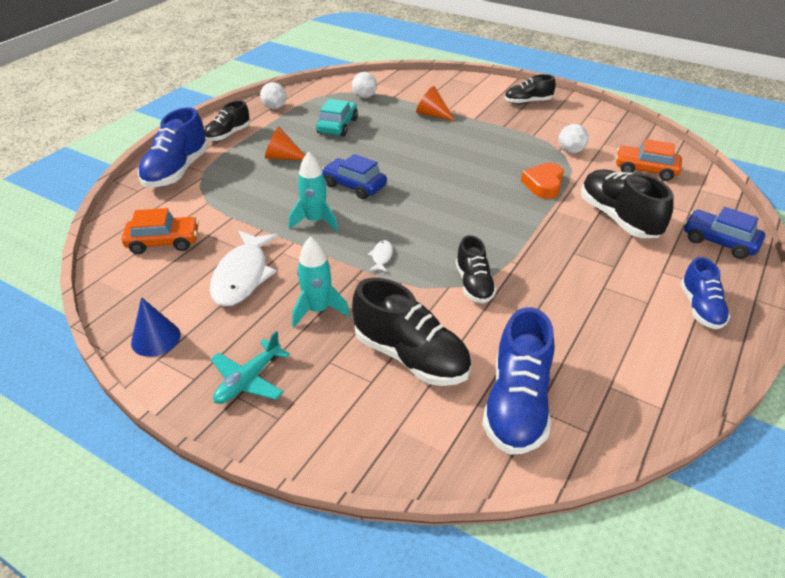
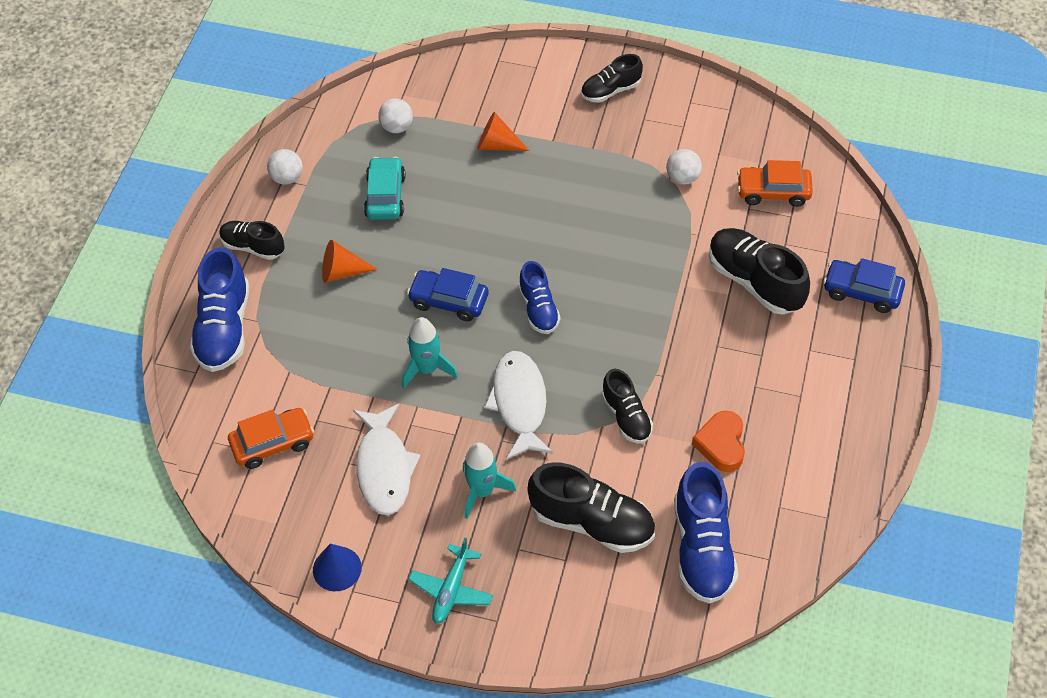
camera: 15 degrees left, 15 degrees up
black shoe [204,101,250,142] -> black shoe turned 90 degrees clockwise [219,221,285,260]
white fish [368,240,393,272] -> white fish [484,351,553,460], size x2.36
orange heart [521,163,564,199] -> orange heart moved to [692,410,745,472]
blue shoe [681,257,730,329] -> blue shoe moved to [519,261,560,334]

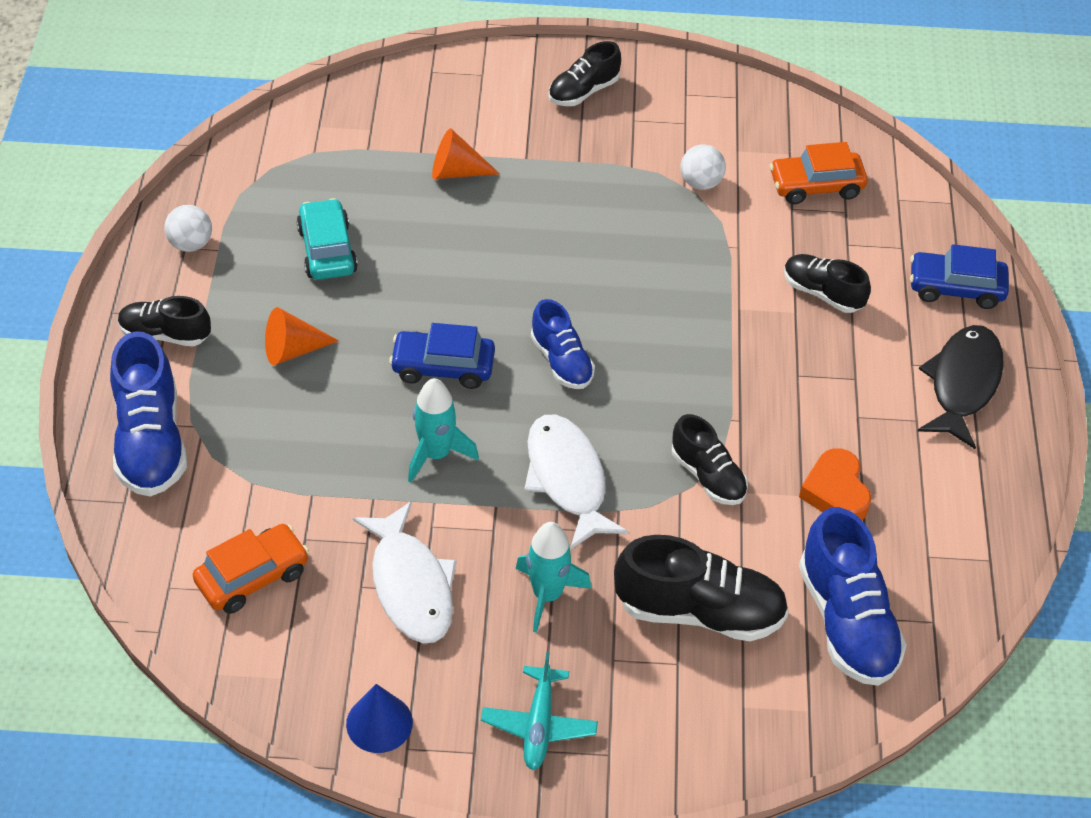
camera: 15 degrees left, 5 degrees down
white ball [378,99,413,133] -> none
black shoe [709,228,810,315] -> black shoe [784,254,871,313], size x0.61
none -> black fish [918,325,1004,449]

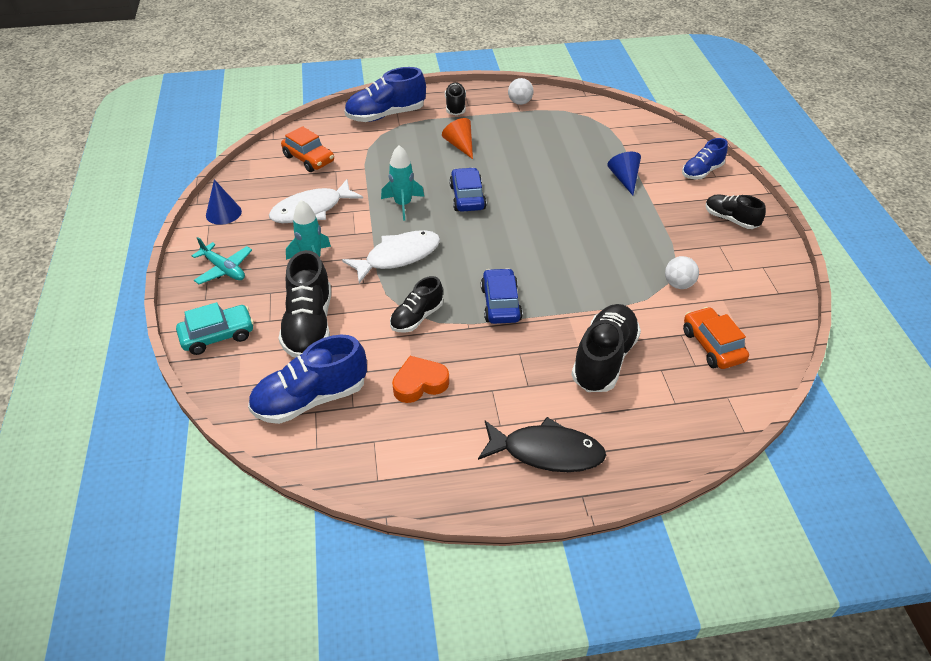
camera: 80 degrees right, 5 degrees down
turquoise car [296,198,358,280] -> turquoise car moved to [176,302,254,355]
orange cone [432,128,500,179] -> blue cone [608,152,641,195]
turquoise plane [481,652,598,770] -> turquoise plane turned 135 degrees counterclockwise [192,237,252,284]
blue shoe [531,299,595,389] -> blue shoe moved to [682,138,728,180]
black shoe [784,254,871,313] -> black shoe [571,304,641,392], size x1.64
blue car [910,244,1009,309] -> blue car moved to [481,268,523,324]

